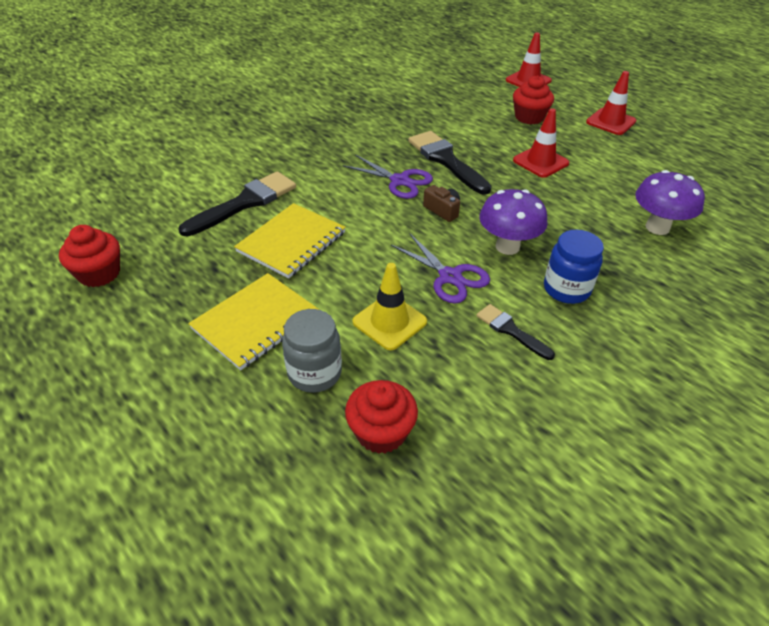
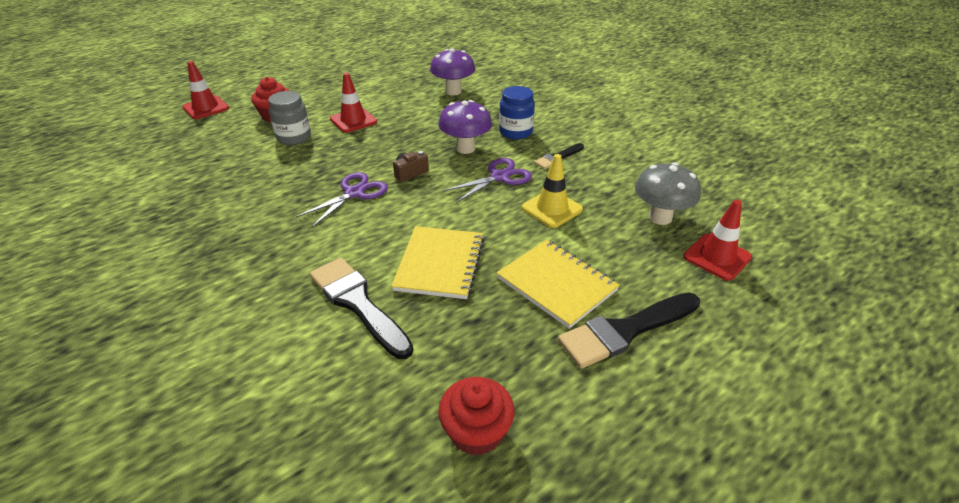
camera: 85 degrees left, 5 degrees down
yellow notebook [234,203,346,279] -> yellow notebook turned 60 degrees clockwise [391,226,484,299]
grey jar [282,309,342,393] -> grey jar moved to [268,91,311,145]
red cupcake [345,380,418,454] -> grey mushroom [635,162,701,225]
black brush [408,131,492,195] -> black brush moved to [558,293,700,369]
red traffic cone [586,71,636,135] -> red traffic cone moved to [683,200,752,281]

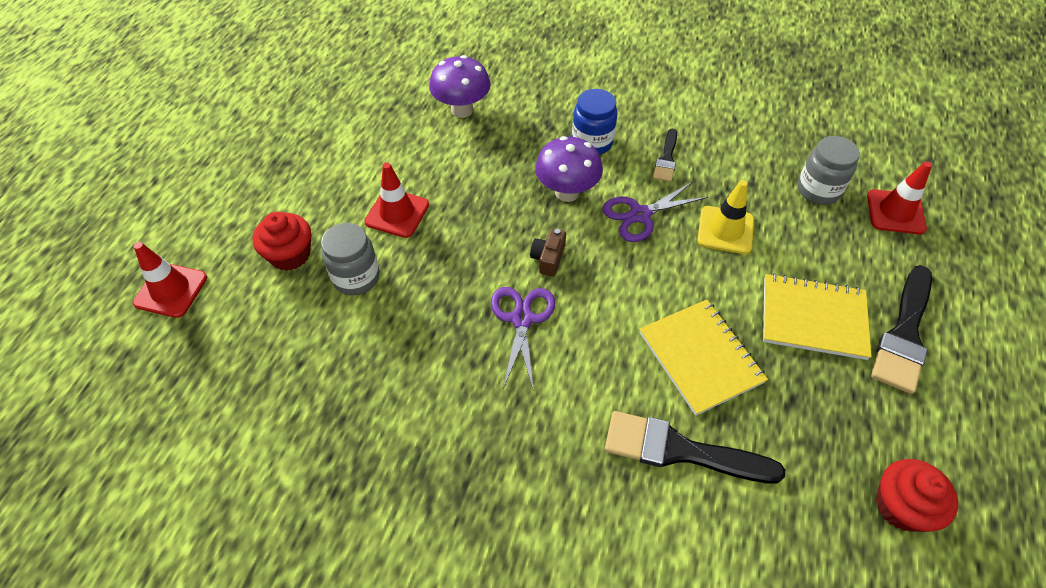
camera: 35 degrees left, 15 degrees up
purple scissors [443,158,532,203] -> purple scissors turned 135 degrees counterclockwise [602,182,708,242]
grey mushroom [635,162,701,225] -> grey jar [797,136,860,205]

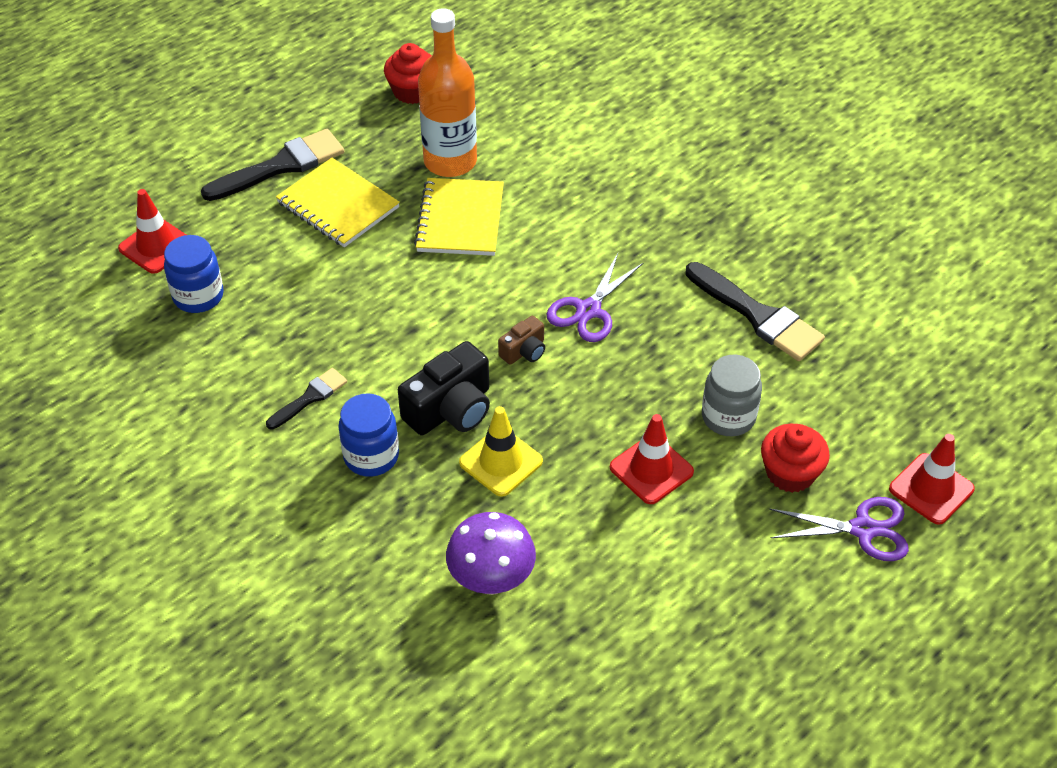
camera: 150 degrees left, 5 degrees down
purple mushroom [535,136,603,202] -> black camera [398,341,490,435]
purple scissors [602,182,708,242] -> purple scissors moved to [769,497,909,561]
black brush [605,411,785,483] -> black brush moved to [685,262,825,361]
yellow traffic cone [698,180,754,254] -> yellow traffic cone moved to [459,406,543,497]
grey jar [797,136,860,205] -> blue jar [164,235,224,313]
none -> orange bottle [418,8,477,177]

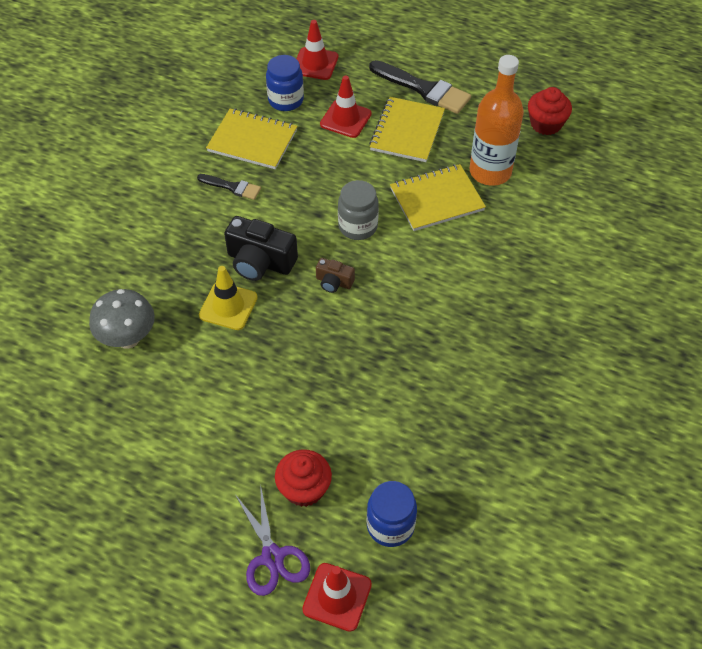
camera: 65 degrees right, 5 degrees up
blue jar [338,393,399,477] -> blue jar moved to [367,481,417,547]
purple mushroom [446,512,536,595] -> grey mushroom [89,289,155,349]
purple scissors [546,254,644,342] -> none
red traffic cone [610,414,694,504] -> red traffic cone moved to [320,75,372,138]
black brush [685,262,825,361] -> none
grey jar [702,355,762,436] -> grey jar moved to [338,180,379,240]
none -> yellow notebook [206,108,297,169]

